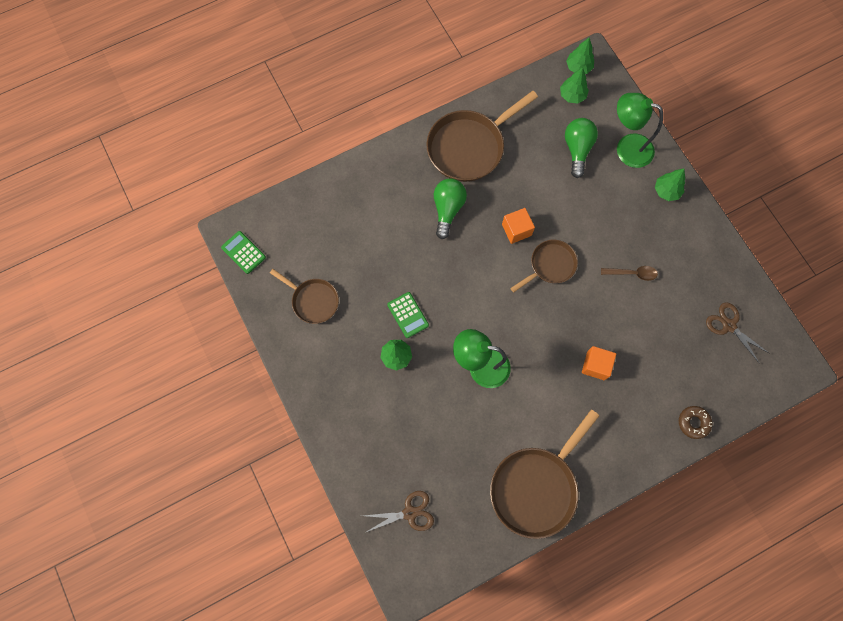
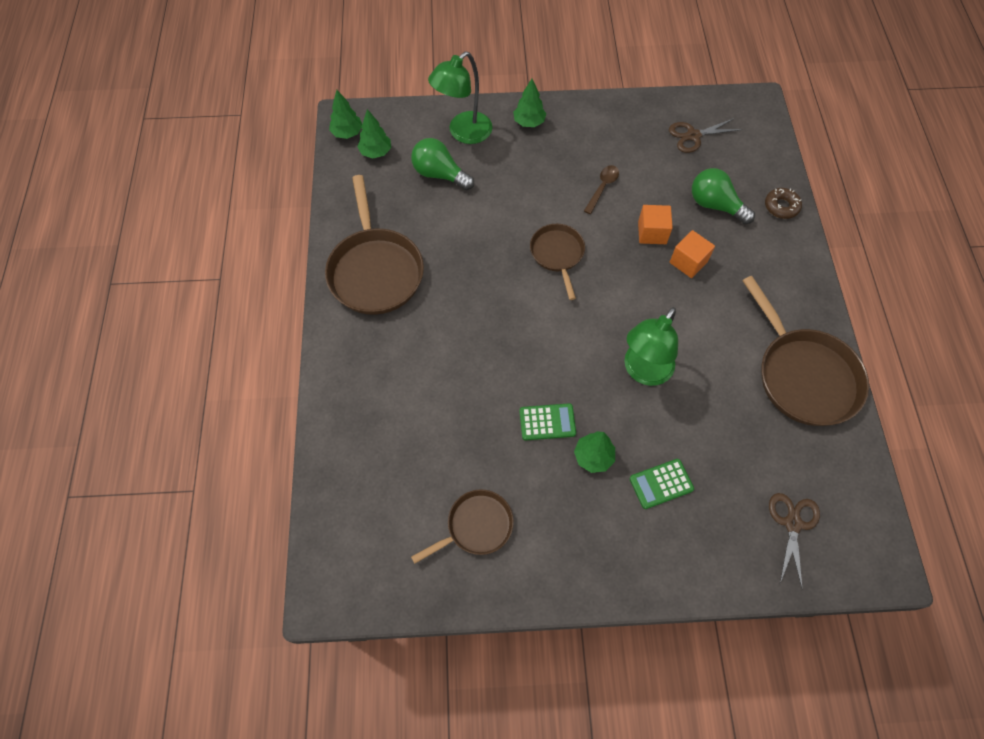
camera: 65 degrees left, 10 degrees down
green calculator [221,231,266,274] -> green calculator moved to [630,459,694,509]
green light bulb [434,178,467,239] -> green light bulb moved to [692,168,755,224]
orange cube [502,208,535,244] -> orange cube moved to [638,205,673,244]

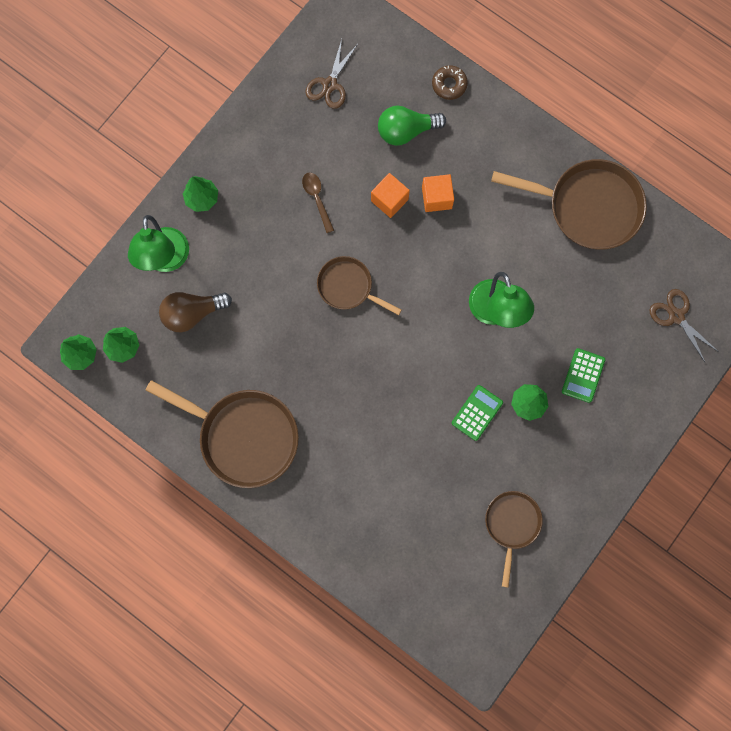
camera: 50 degrees left, 15 degrees up
green light bulb [411,138,474,190] -> brown light bulb [159,292,232,332]

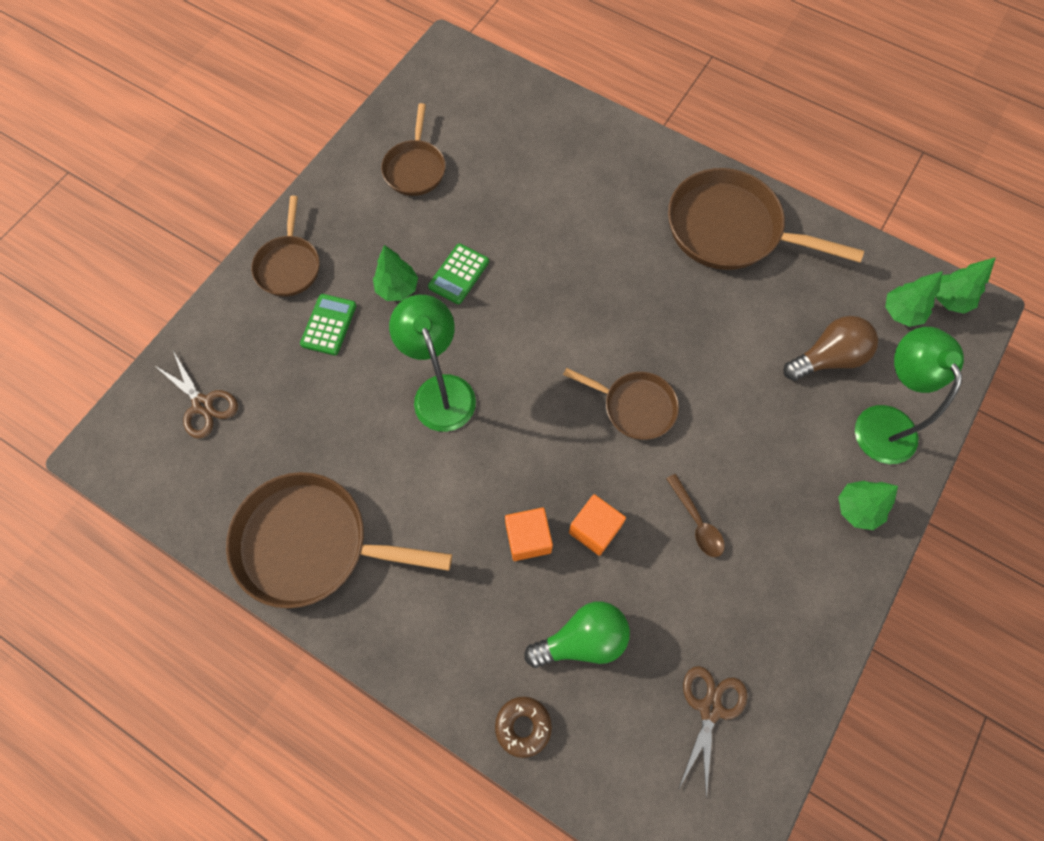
camera: 175 degrees right, 10 degrees down
none -> brown pan [251,196,320,297]

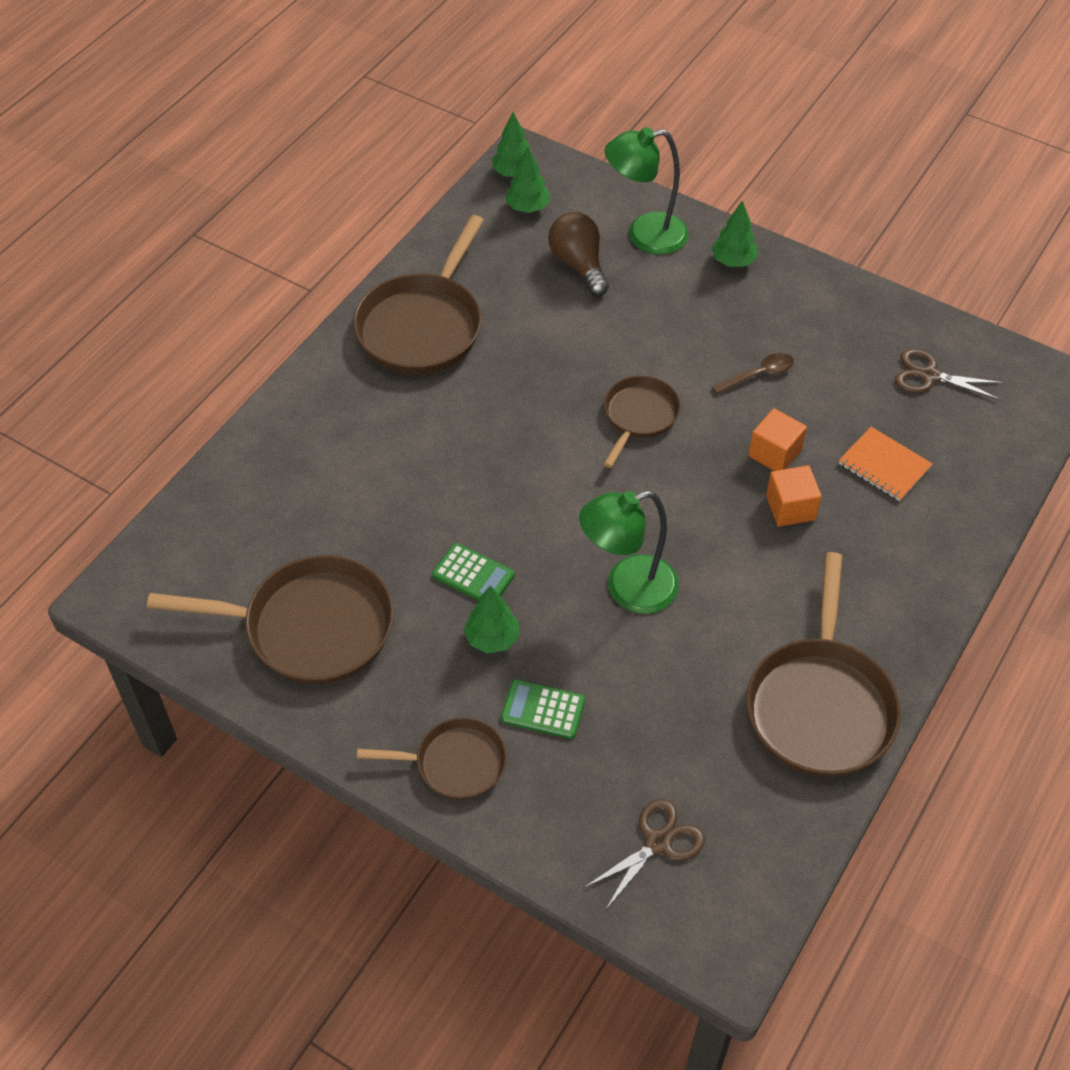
camera: 90 degrees left, 15 degrees down
brown pan [381,103,446,196] -> brown pan [147,555,394,684], size x1.74
brown donut [495,697,552,758] -> none
green light bulb [524,601,630,668] -> orange notebook [839,427,933,501]

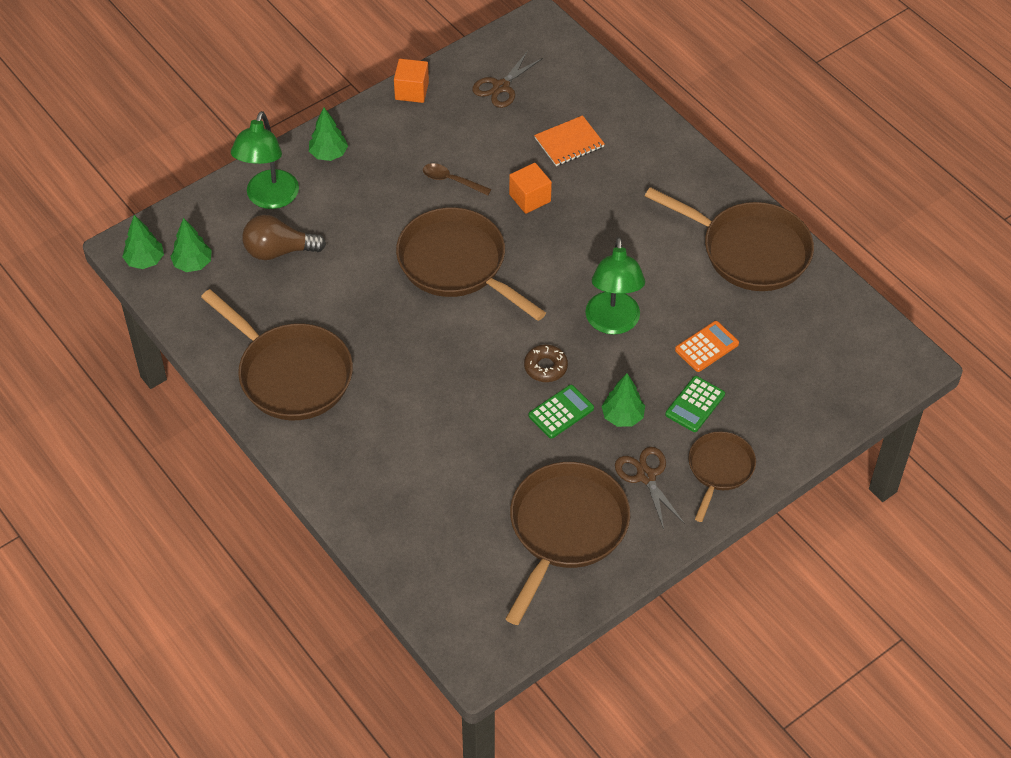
camera: 70 degrees left, 0 degrees up
brown scissors [583,799,705,909] -> brown scissors moved to [615,447,685,529]
brown pan [604,376,681,468] -> brown pan [396,207,546,321], size x1.74
brown spoon [712,353,794,394] -> brown spoon turned 60 degrees counterclockwise [423,163,492,196]
orange cube [766,465,822,527] -> orange cube moved to [394,59,429,103]
none -> brown donut [524,345,568,382]
none -> orange calculator [675,321,739,372]

